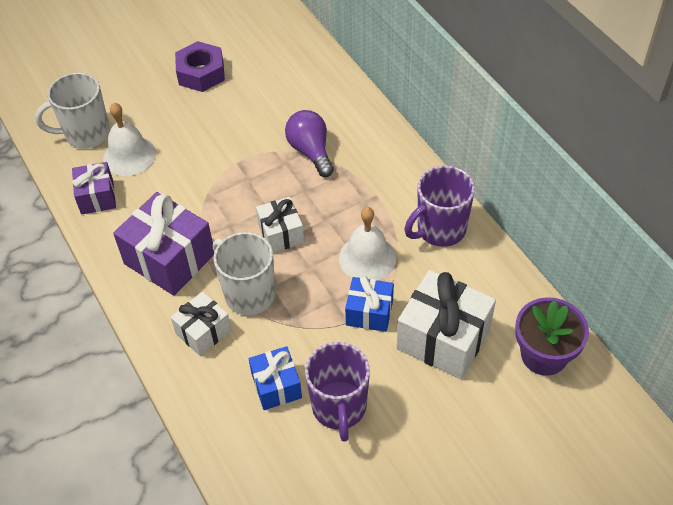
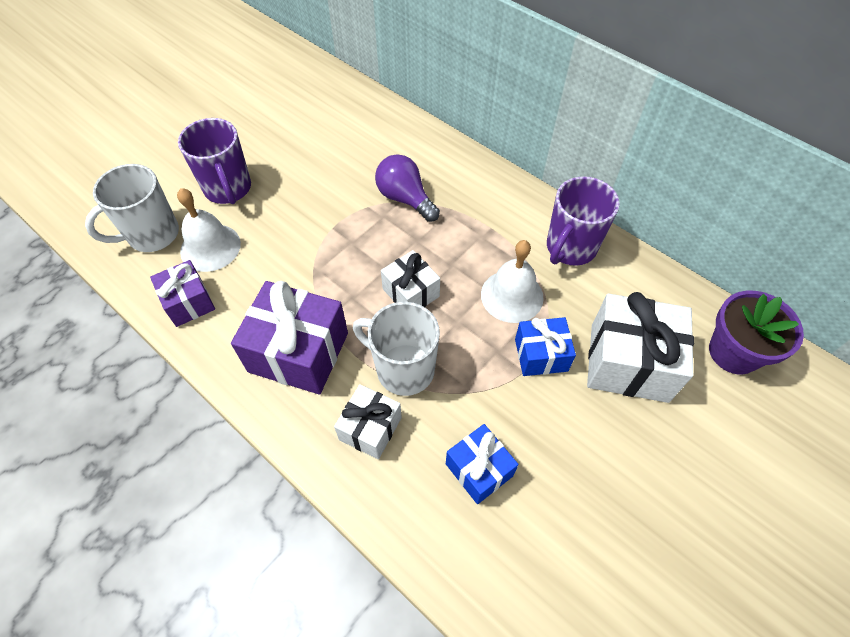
camera: 20 degrees left, 5 degrees up
purple nut [175,41,225,92] -> none
purple mug [305,342,370,442] -> purple mug moved to [178,118,251,204]

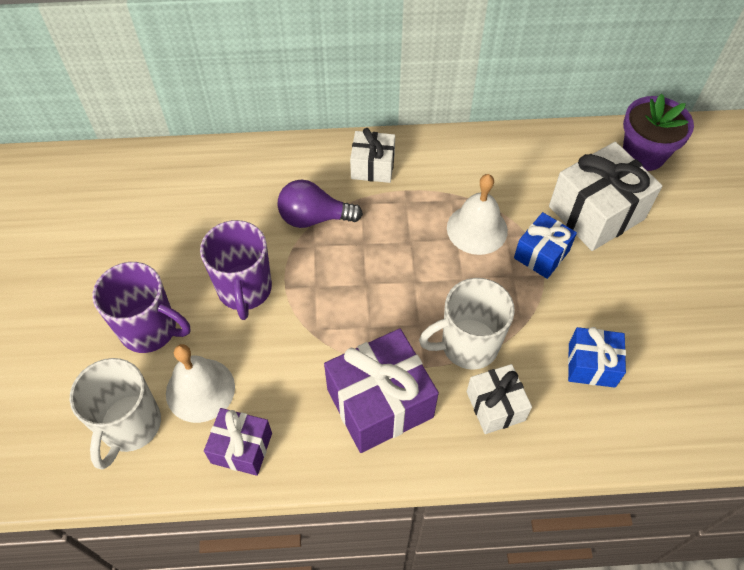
camera: 45 degrees left, 0 degrees up
white gift [381,250,440,307] -> white gift moved to [350,128,395,183]
purple mug [547,176,620,266] -> purple mug moved to [200,220,272,320]

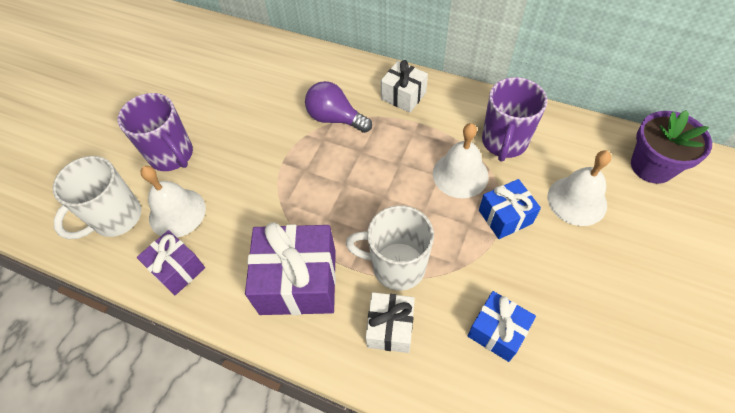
camera: 30 degrees right, 0 degrees up
purple mug [200,220,272,320] -> purple mug moved to [482,77,547,162]
white gift [549,142,663,251] -> white bell [548,150,611,226]

